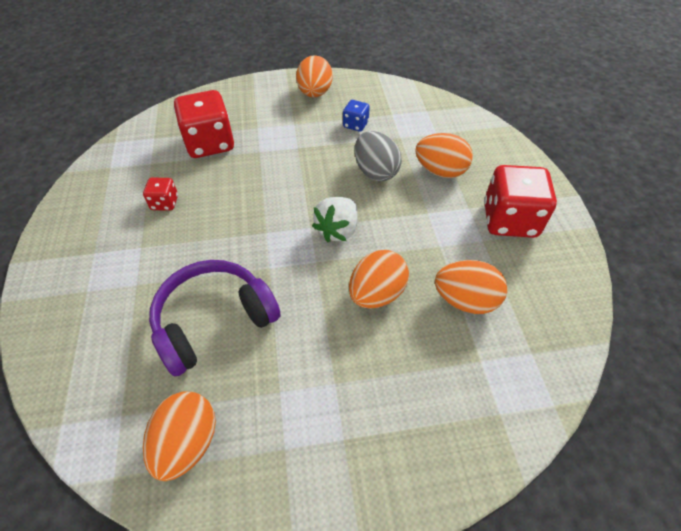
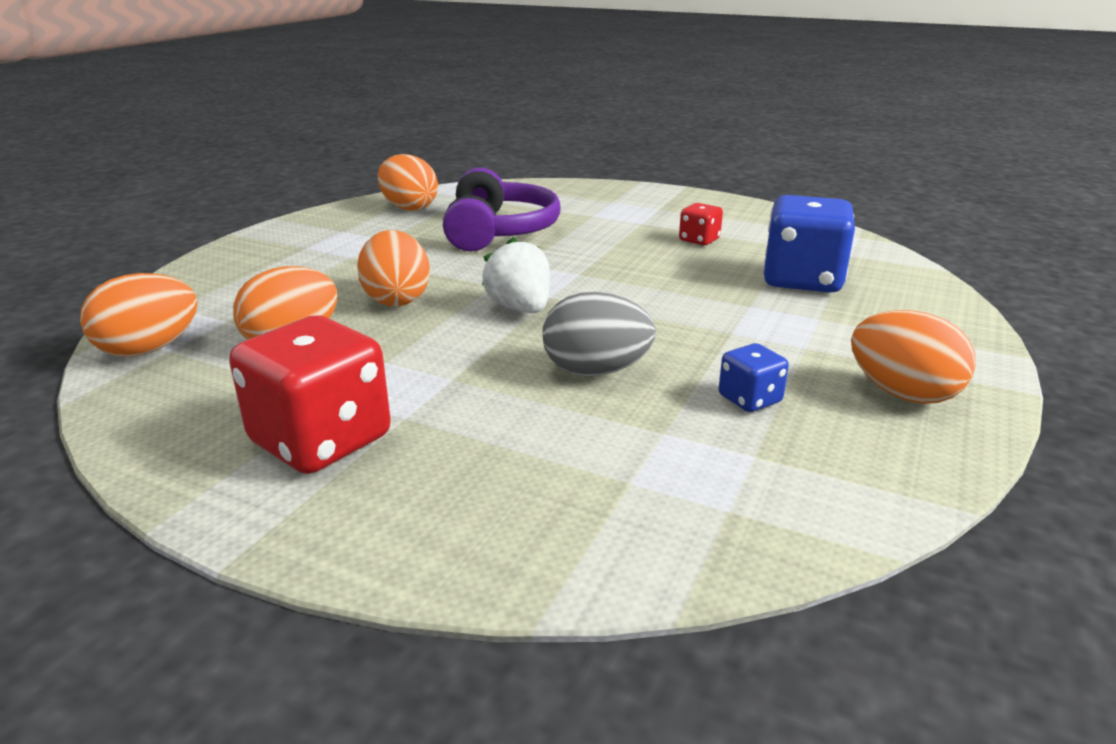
camera: 125 degrees right, 25 degrees down
red dice [174,90,234,158] -> blue dice [763,195,855,293]
orange egg [415,133,473,178] -> orange egg moved to [80,273,198,357]

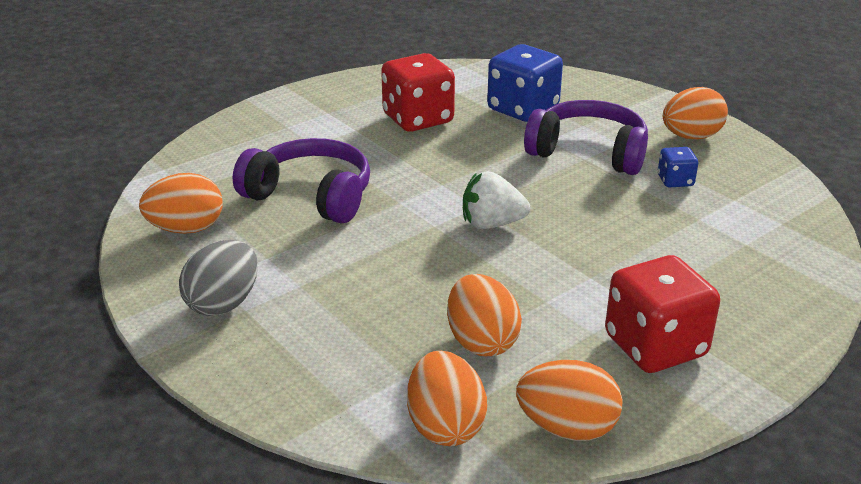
camera: 65 degrees left, 5 degrees up
orange egg [357,230,430,306] -> orange egg moved to [516,360,623,441]
grey egg [543,292,656,376] -> grey egg moved to [179,240,258,316]
red dice [679,203,723,245] -> red dice [381,53,455,132], size x2.04
none -> purple headphones [524,100,648,175]

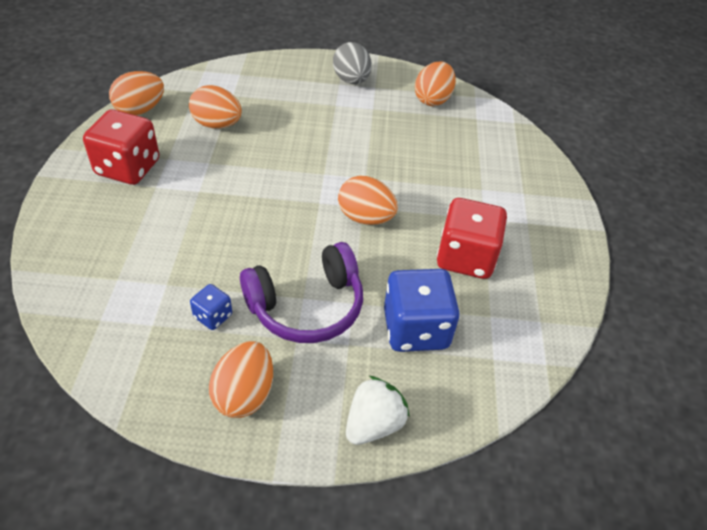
camera: 130 degrees right, 15 degrees up
purple headphones [233,138,370,224] -> none
orange egg [407,351,487,446] -> orange egg moved to [338,176,398,225]
white strawberry [463,171,530,229] -> white strawberry moved to [346,376,410,445]

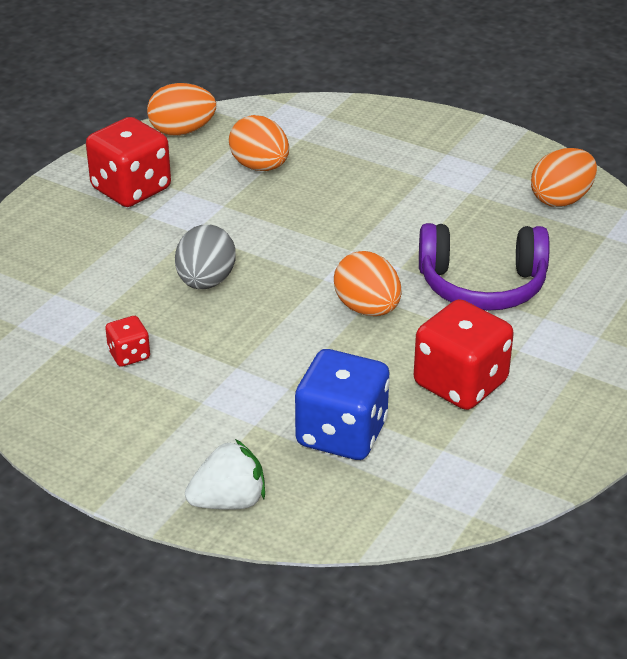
camera: 30 degrees right, 10 degrees down
blue dice [190,284,232,330] -> red dice [105,316,150,367]
orange egg [209,341,273,418] -> none
purple headphones [240,242,363,343] -> purple headphones moved to [419,223,550,311]
grey egg [333,42,372,84] -> grey egg moved to [175,225,235,289]

